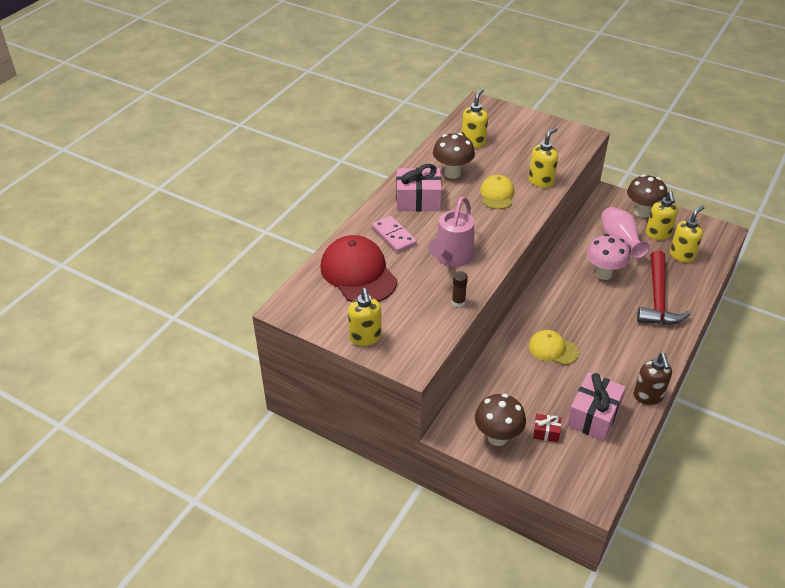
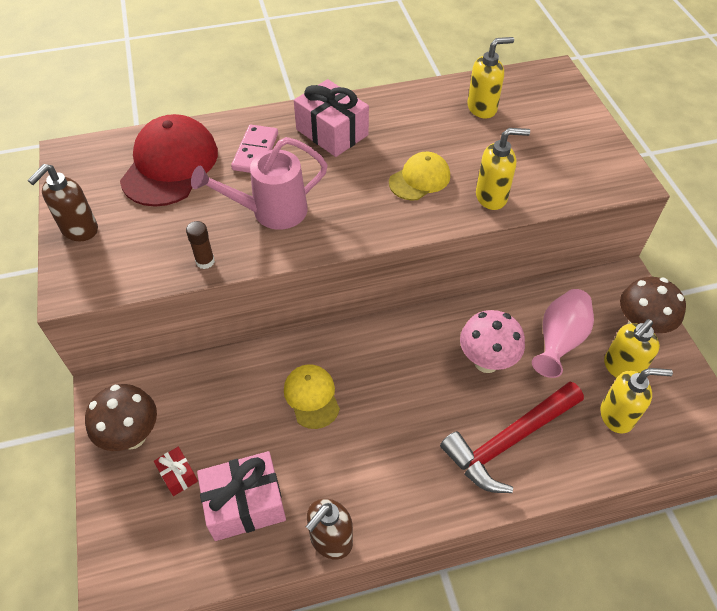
camera: 45 degrees right, 10 degrees up
yellow soap dispenser [348,288,381,346] -> brown soap dispenser [28,164,98,241]
brown mushroom [433,133,475,179] -> none

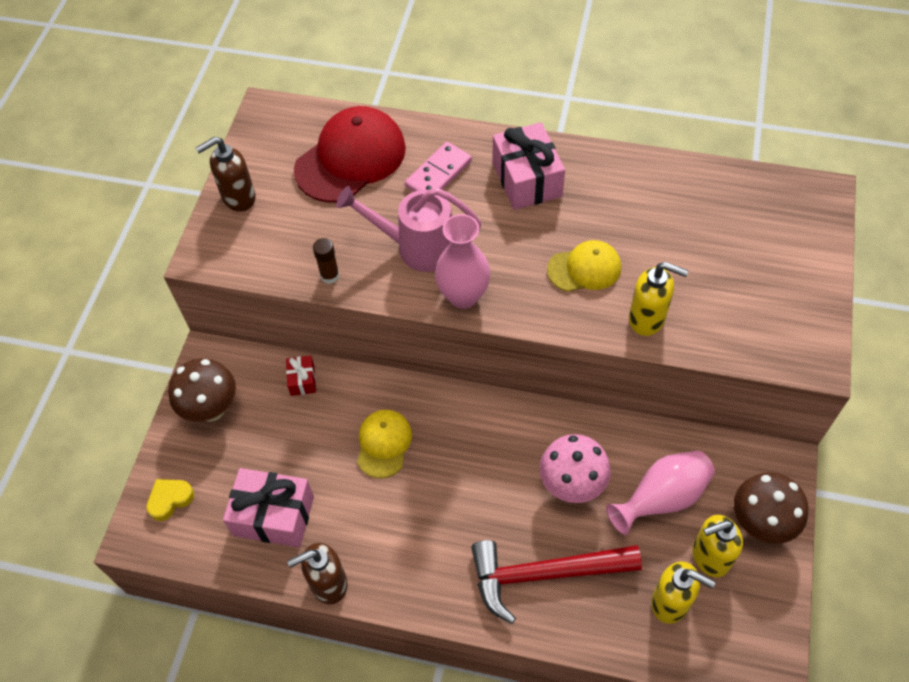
camera: 30 degrees right, 5 degrees up
red gift [154,447,198,496] -> red gift moved to [286,356,316,396]
yellow soap dispenser [467,37,514,118] -> none
none -> yellow heart [146,479,194,521]
none -> pink vase [435,214,491,309]

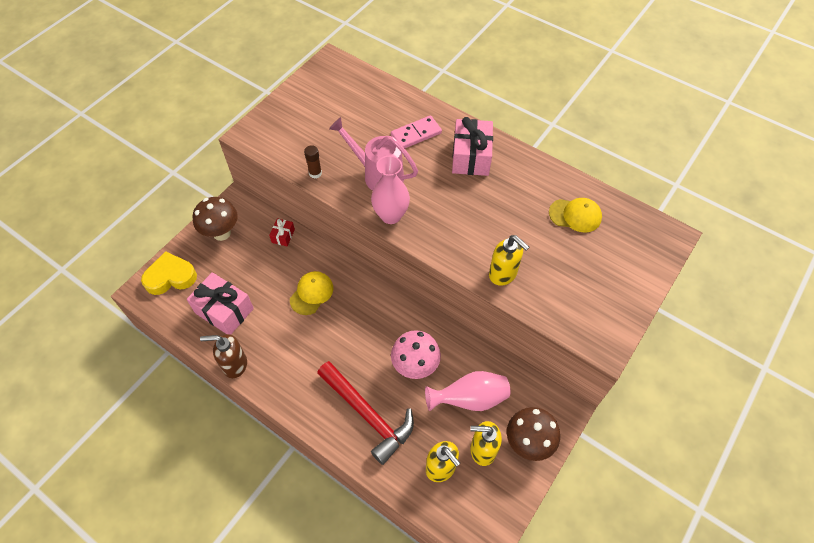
camera: 20 degrees right, 0 degrees up
yellow heart [146,479,194,521] -> yellow heart [141,251,197,295], size x1.64
brown soap dispenser [196,137,256,212] -> none
red cap [294,106,406,203] -> none
red hammer [471,540,642,624] -> red hammer turned 150 degrees counterclockwise [317,361,414,465]
yellow cap [547,240,621,292] -> yellow cap moved to [549,198,602,232]

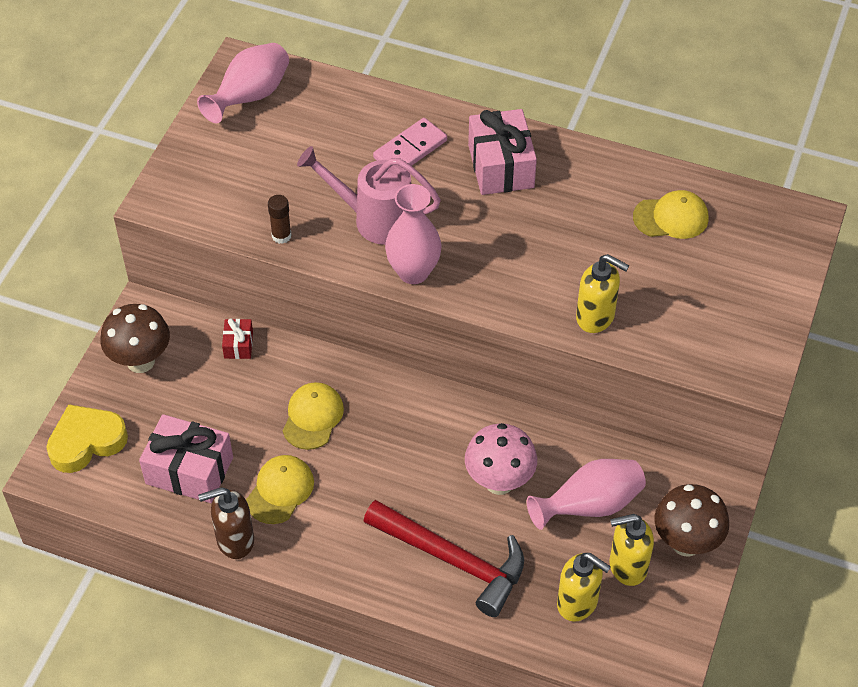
camera: 15 degrees left, 5 degrees down
none -> pink vase [197,43,289,123]
none -> yellow cap [246,455,314,524]

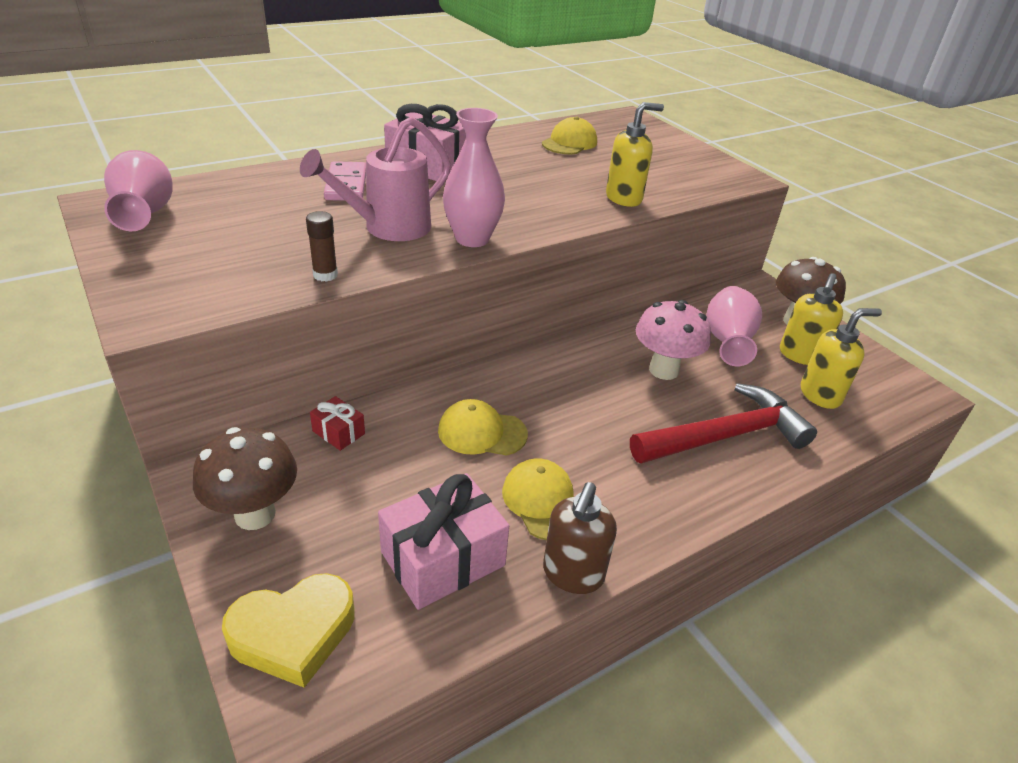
camera: 55 degrees left, 15 degrees down
yellow heart [46,404,128,473] -> yellow heart turned 120 degrees counterclockwise [222,573,355,688]
yellow cap [283,382,344,450] -> yellow cap turned 45 degrees counterclockwise [438,399,528,456]

